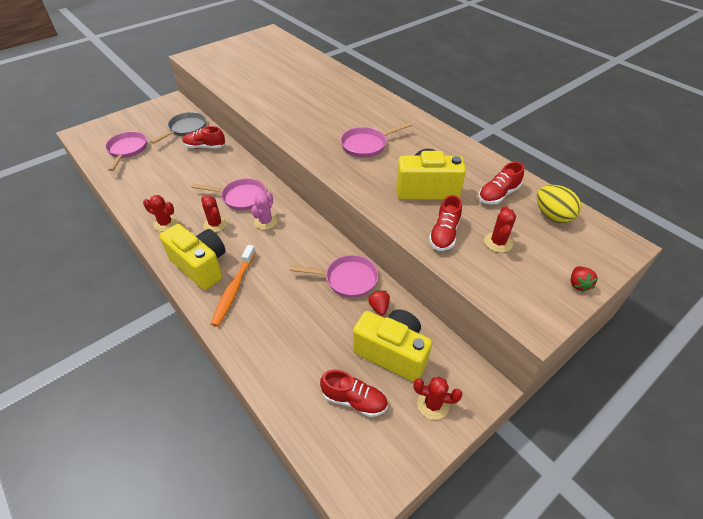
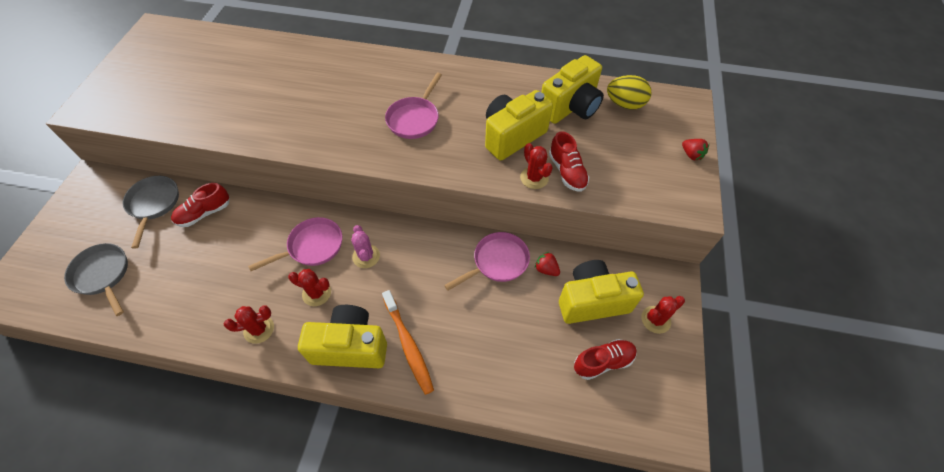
camera: 40 degrees left, 10 degrees up
pink pan [105,132,147,171] -> grey pan [64,243,128,316]
red shoe [478,162,524,204] -> yellow camera [541,55,604,124]
red cactus [484,206,516,253] -> red cactus moved to [520,143,553,189]

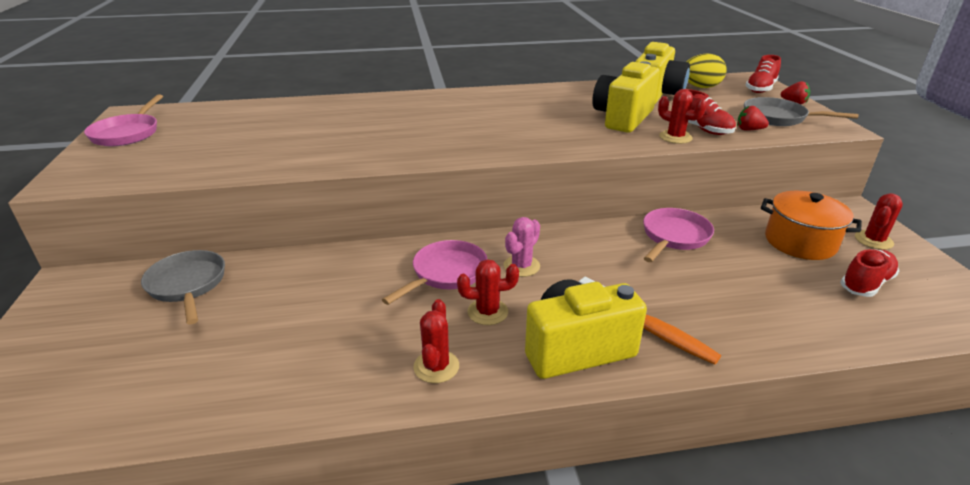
camera: 20 degrees left, 25 degrees down
grey pan [64,243,128,316] -> grey pan moved to [744,97,859,126]
red shoe [171,183,229,227] -> red shoe moved to [745,55,781,93]
red cactus [224,306,274,344] -> red cactus turned 45 degrees counterclockwise [413,299,459,383]
pink cactus [351,225,380,268] -> pink cactus turned 75 degrees clockwise [504,217,540,277]
pink pan [385,73,442,139] -> pink pan moved to [84,94,163,146]
red strawberry [535,252,560,276] -> red strawberry moved to [737,105,769,131]
yellow camera [559,260,644,324] -> orange pot [761,191,862,260]

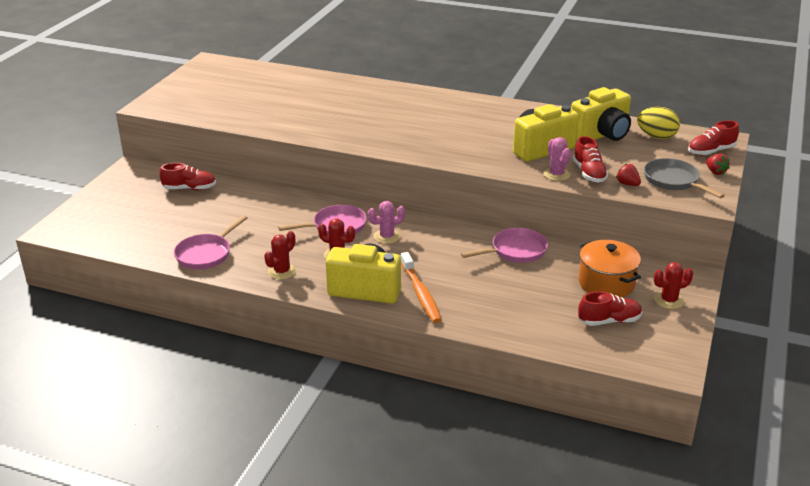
camera: 30 degrees right, 0 degrees up
pink pan [84,94,163,146] -> pink pan moved to [174,215,247,270]
grey pan [141,250,225,324] -> red shoe [160,163,216,190]
red cactus [658,89,707,144] -> pink cactus [543,137,571,181]

